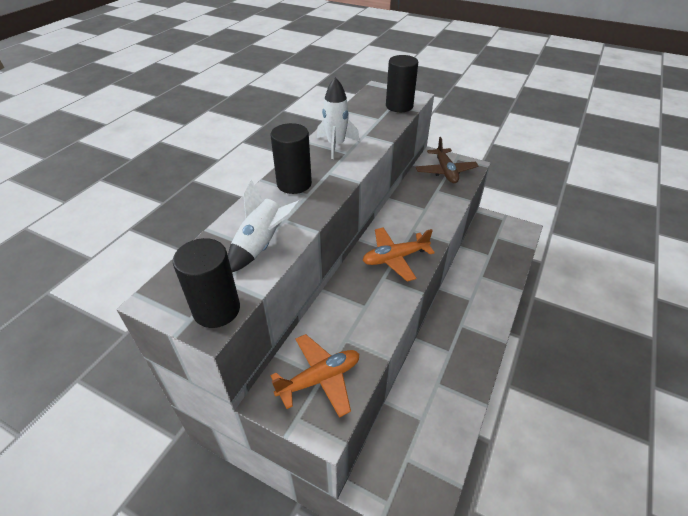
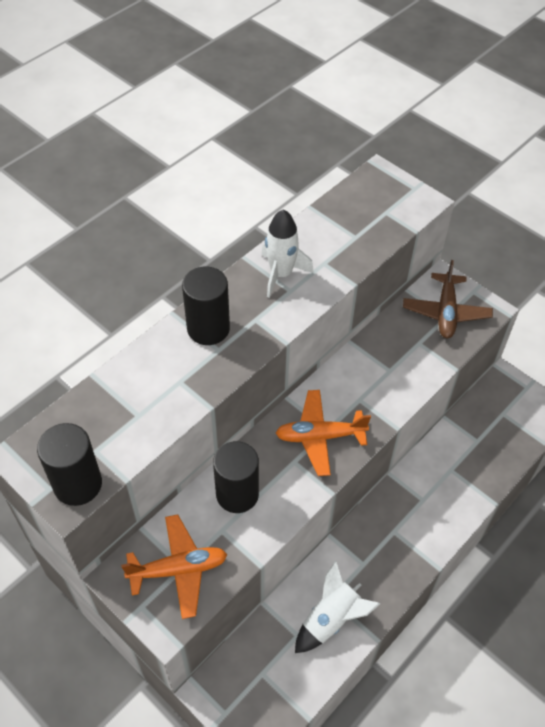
camera: 15 degrees right, 10 degrees up
white rocket [228,180,300,272] -> white rocket moved to [295,561,380,653]
black cylinder [386,55,418,112] -> black cylinder moved to [213,441,259,513]

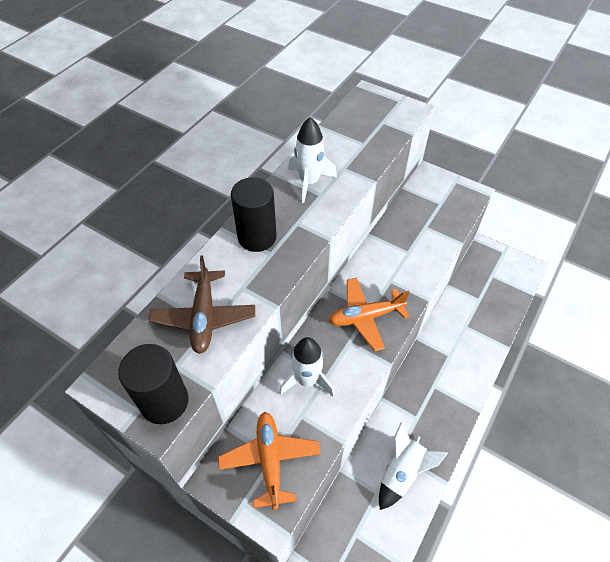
camera: 10 degrees left, 0 degrees up
orange plane [121,515,227,619] -> orange plane turned 75 degrees counterclockwise [218,412,321,510]
black cylinder [213,441,259,513] -> white rocket [279,337,335,396]
brown plane [403,260,493,338] -> brown plane moved to [149,255,255,354]

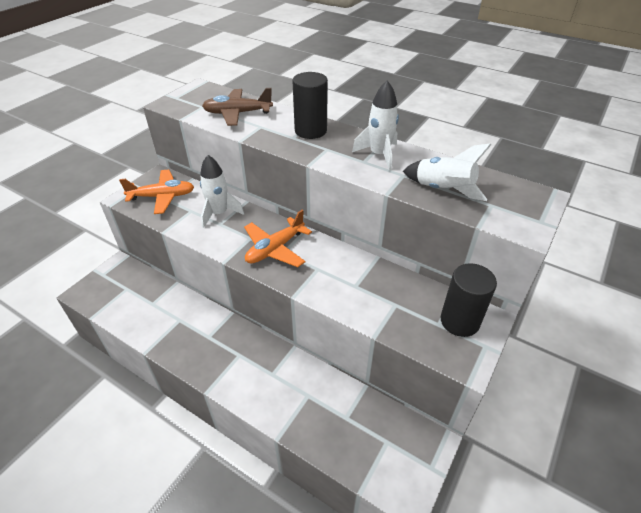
camera: 90 degrees right, 10 degrees down
black cylinder [118,344,188,424] -> black cylinder moved to [441,263,497,337]
orange plane [329,277,410,352] -> orange plane turned 120 degrees counterclockwise [244,210,312,267]
white rocket [379,423,448,510] -> white rocket moved to [403,143,491,201]

